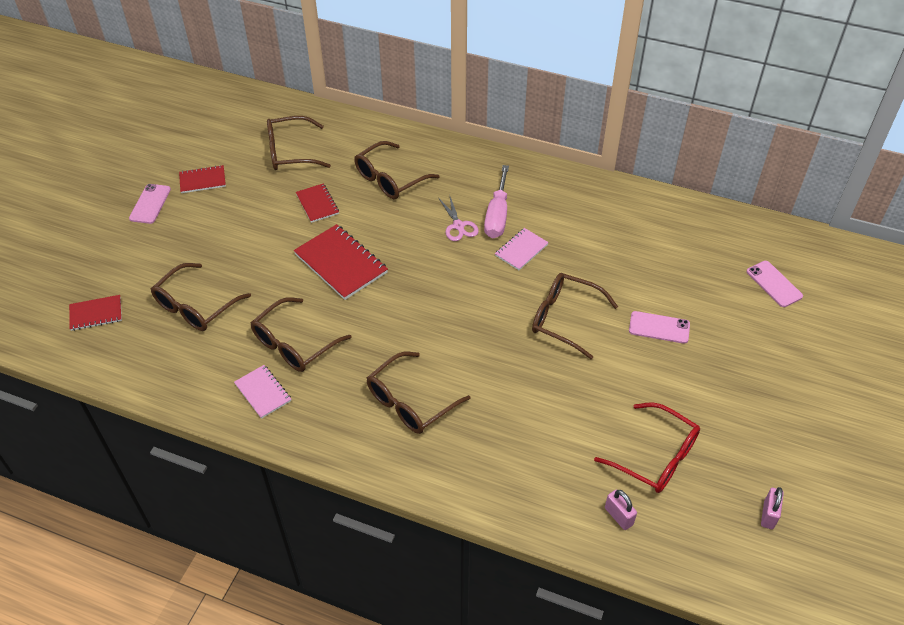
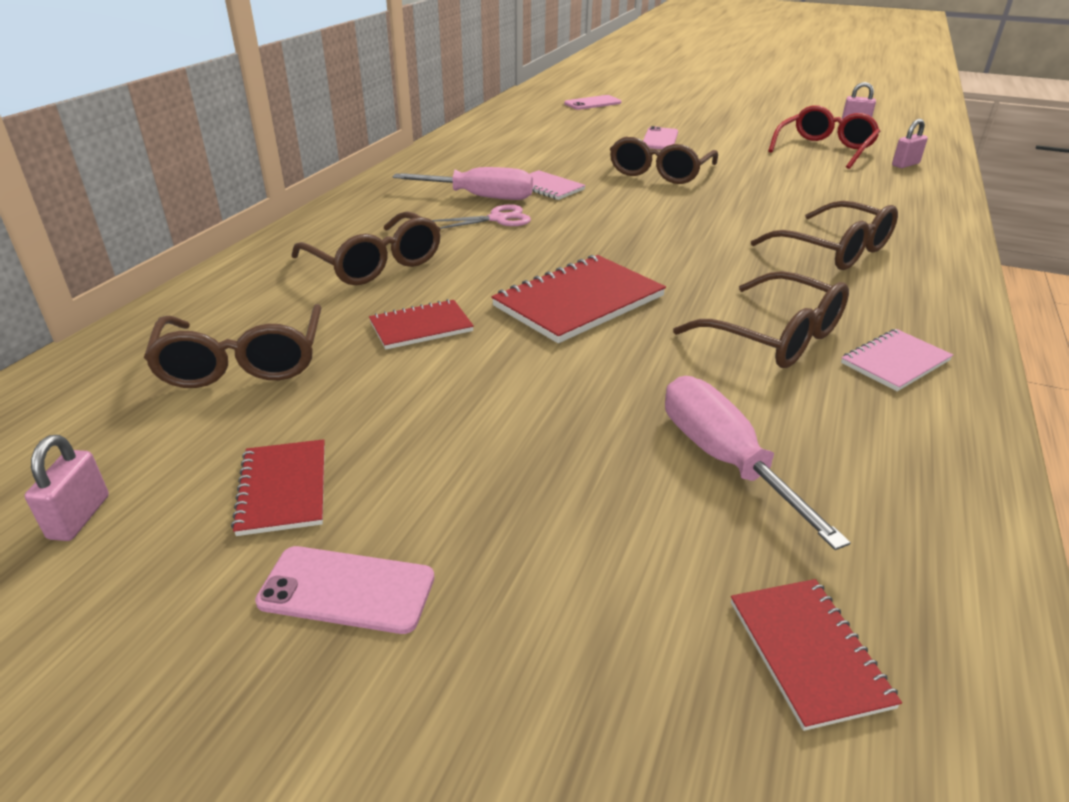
camera: 90 degrees left, 15 degrees down
brown glasses [151,263,251,331] -> pink screwdriver [665,376,851,550]
none -> pink padlock [24,435,109,541]

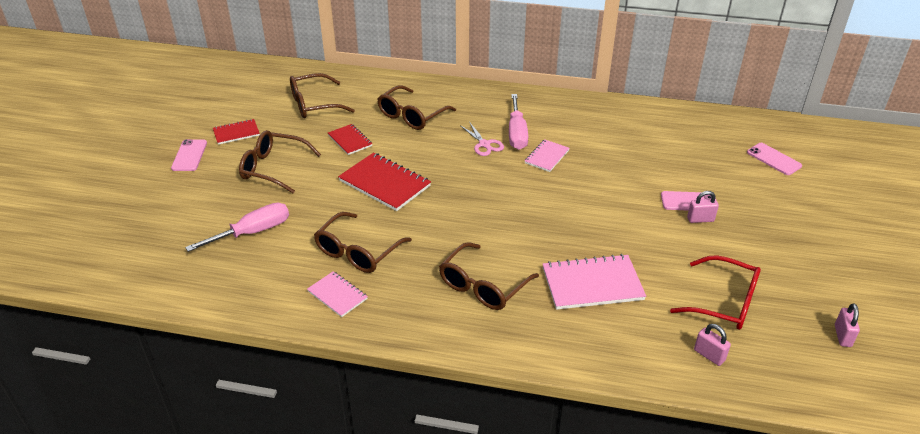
camera: 80 degrees right, 5 degrees up
pink padlock [24,435,109,541] -> pink padlock moved to [687,191,719,223]
brown glasses [610,137,718,184] -> brown glasses moved to [239,130,321,193]
red notebook [731,579,902,731] -> none
none -> pink notebook [543,254,646,310]

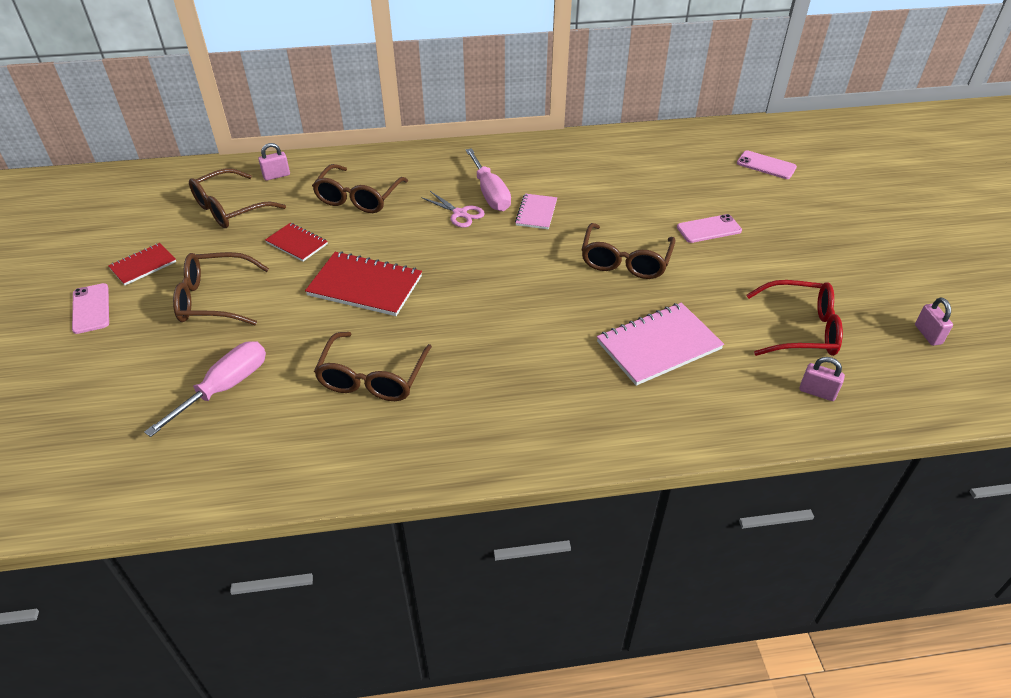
camera: 20 degrees left, 5 degrees up
pink notebook [307,271,368,317] -> none
brown glasses [439,242,539,310] -> brown glasses moved to [581,223,675,279]
pink padlock [687,191,719,223] -> pink padlock moved to [258,143,290,181]

